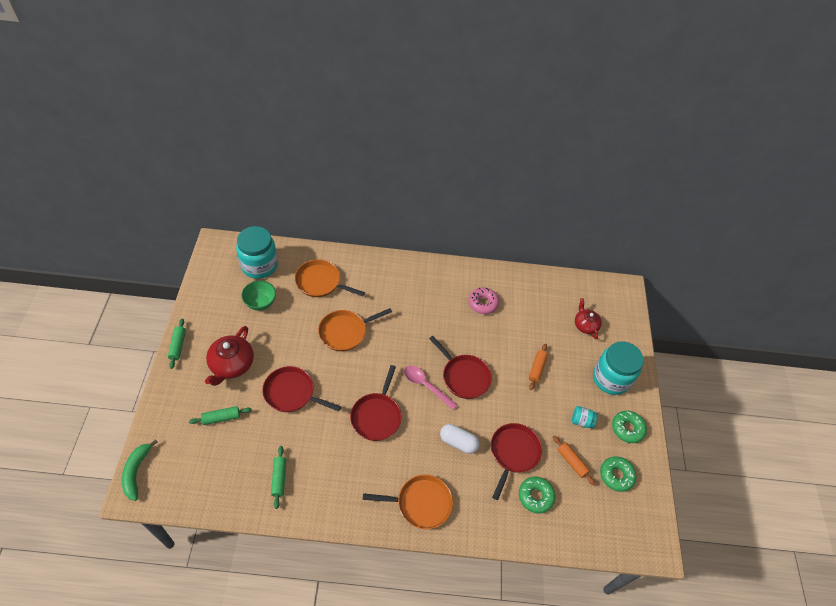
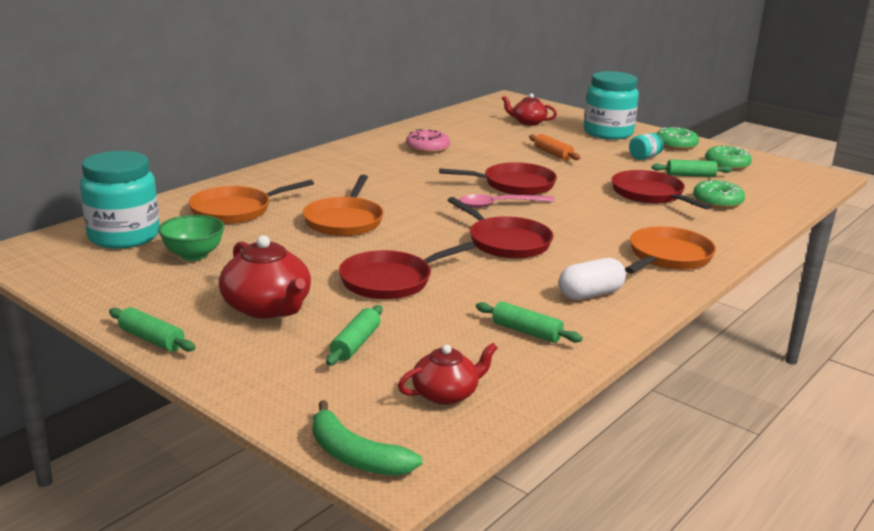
camera: 50 degrees left, 30 degrees down
white capsule [440,424,479,454] -> white capsule moved to [559,258,626,300]
orange rolling pin [553,436,595,486] -> green rolling pin [652,160,732,177]
none -> red teapot [398,343,498,405]

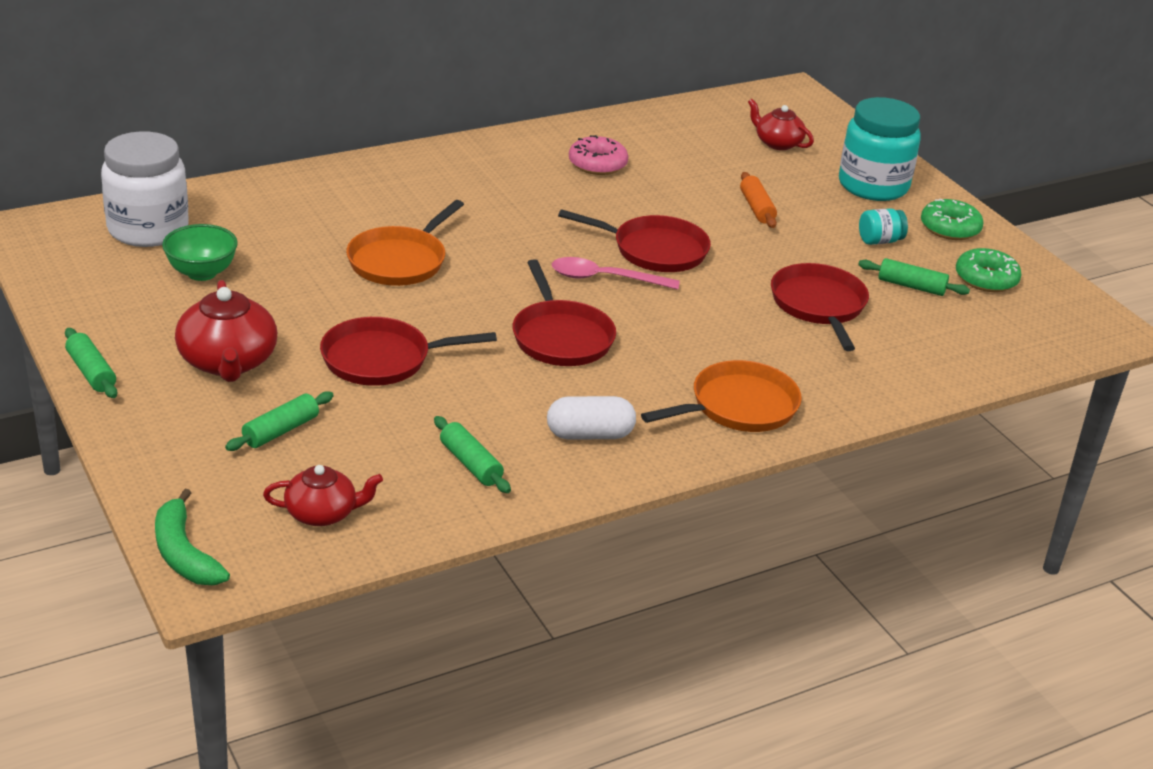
camera: 20 degrees right, 10 degrees up
turquoise jar [80,151,160,249] -> white jar [101,131,189,247]
orange pan [189,180,314,224] -> none
green donut [693,180,745,209] -> none

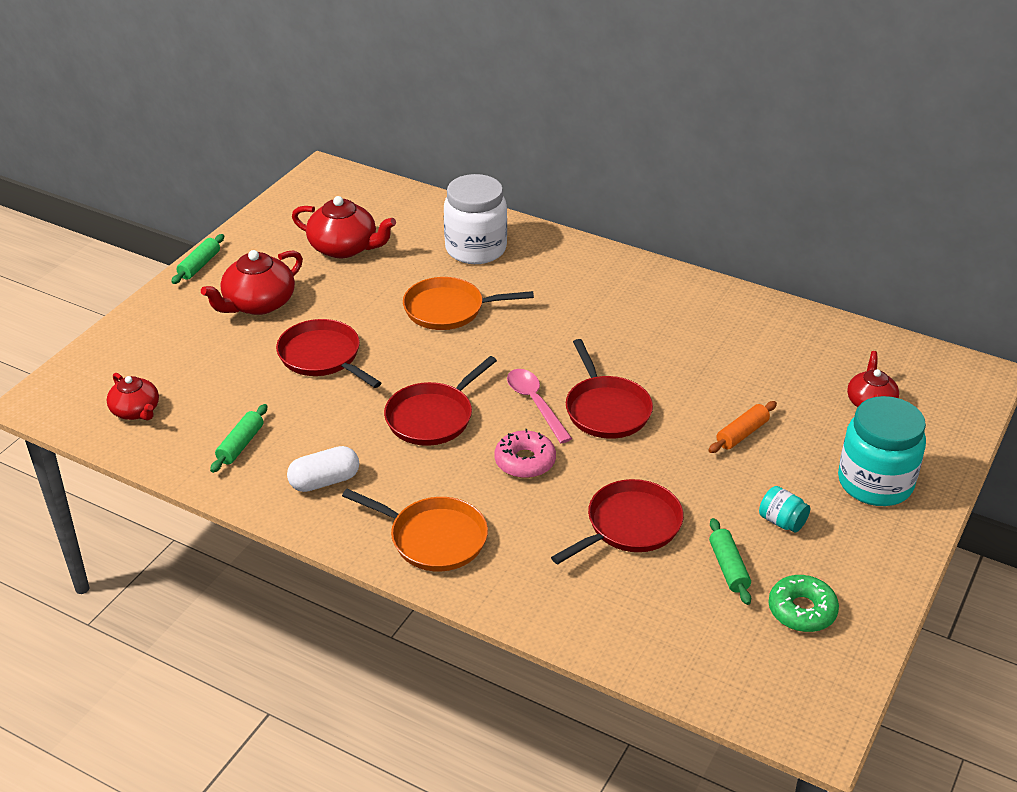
camera: 60 degrees right, 5 degrees up
white jar [101,131,189,247] -> white jar moved to [444,174,507,264]
green banana [155,489,230,585] -> none
green bowl [162,224,238,281] -> red teapot [292,196,396,258]
green rolling pin [225,391,334,451] -> none
white capsule [547,396,636,439] -> white capsule turned 75 degrees counterclockwise [287,446,359,492]
pink donut [569,135,628,175] -> pink donut moved to [495,429,556,478]
green donut [921,199,984,240] -> none

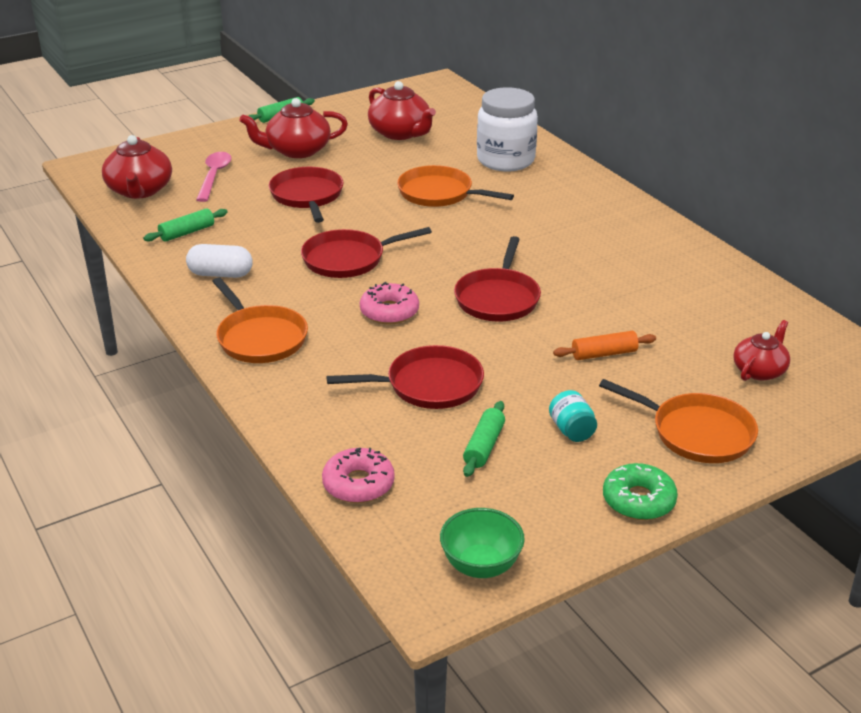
camera: 30 degrees right, 5 degrees down
red teapot [107,373,159,421] -> red teapot [102,135,172,199], size x1.58
pink spoon [507,369,572,443] -> pink spoon moved to [196,152,231,202]
green donut [769,575,839,632] -> green donut moved to [603,463,678,520]
turquoise jar [838,396,926,506] -> orange pan [599,379,758,463]
none -> pink donut [322,448,395,503]
none -> green bowl [440,508,525,578]

